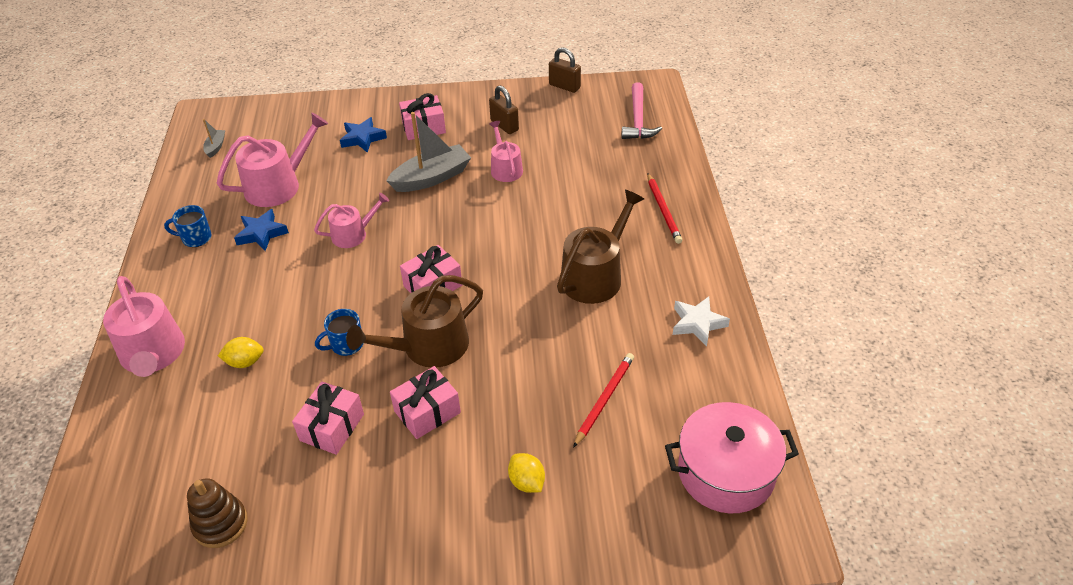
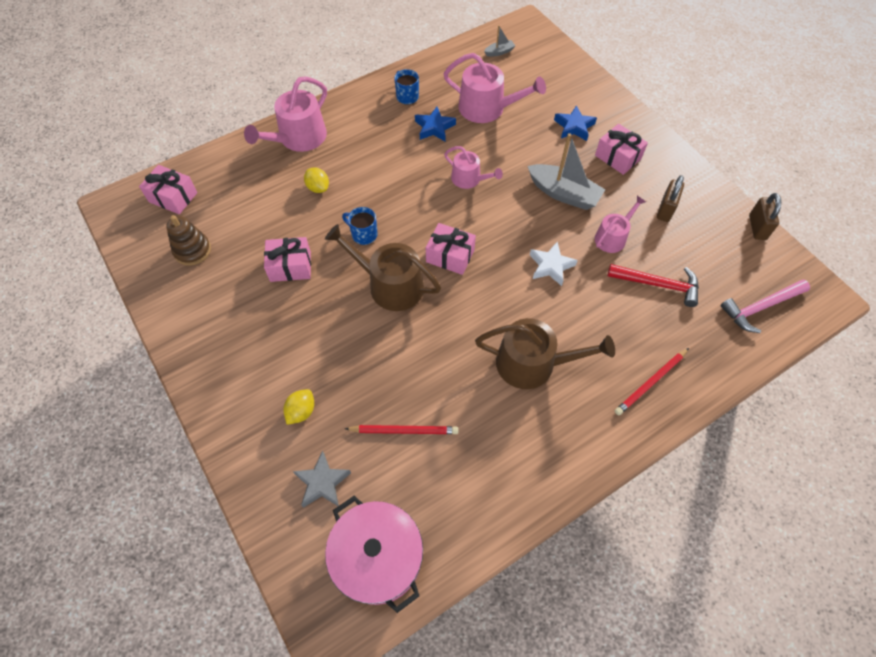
camera: 60 degrees right, 15 degrees up
pink gift [390,366,461,439] -> pink gift moved to [139,165,197,214]
white star [673,297,730,346] -> white star moved to [530,242,578,286]
none -> grey star [293,451,351,508]
none -> red hammer [607,264,699,307]

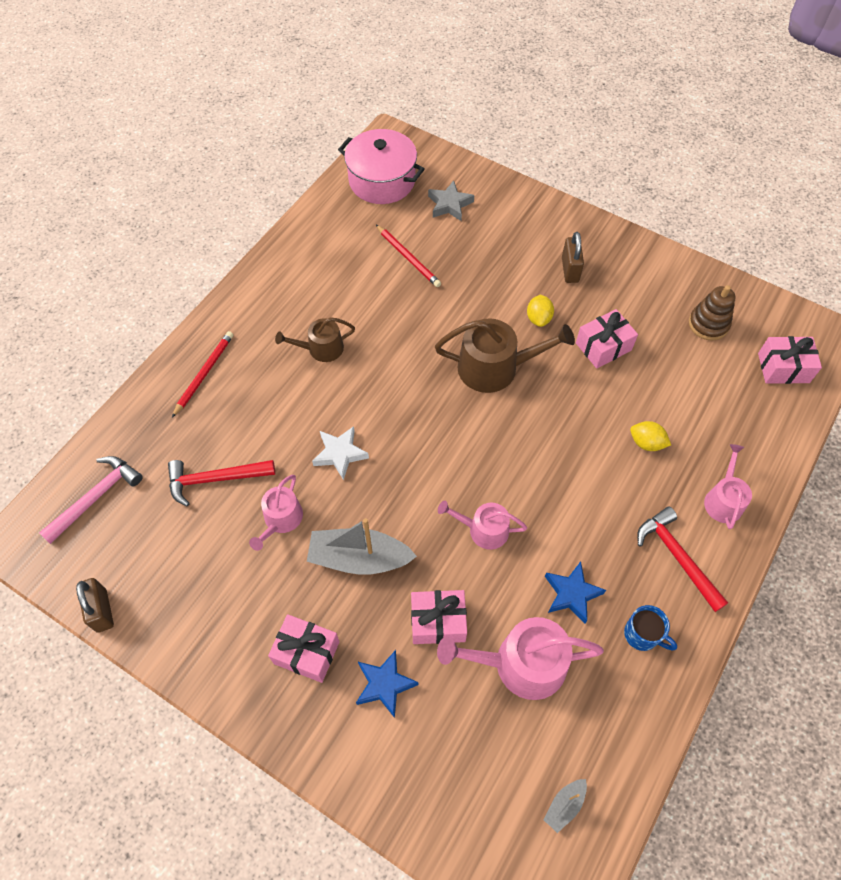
camera: 155 degrees right, 0 degrees up
pink watering can [244,76,327,152] -> pink watering can [704,444,752,529], size x0.60
yellow lemon [283,389,314,425] -> yellow lemon moved to [527,295,554,327]
blue mug [342,207,377,245] -> none
red pencil [345,425,458,434] -> red pencil turned 105 degrees counterclockwise [376,225,441,287]
pink gift [426,223,476,275] -> pink gift moved to [411,590,467,644]
brown watering can [475,318,615,389] -> brown watering can [275,317,355,362], size x0.60
brown padlock [657,175,684,222] -> brown padlock moved to [562,232,584,283]
none -> red hammer [637,507,728,612]

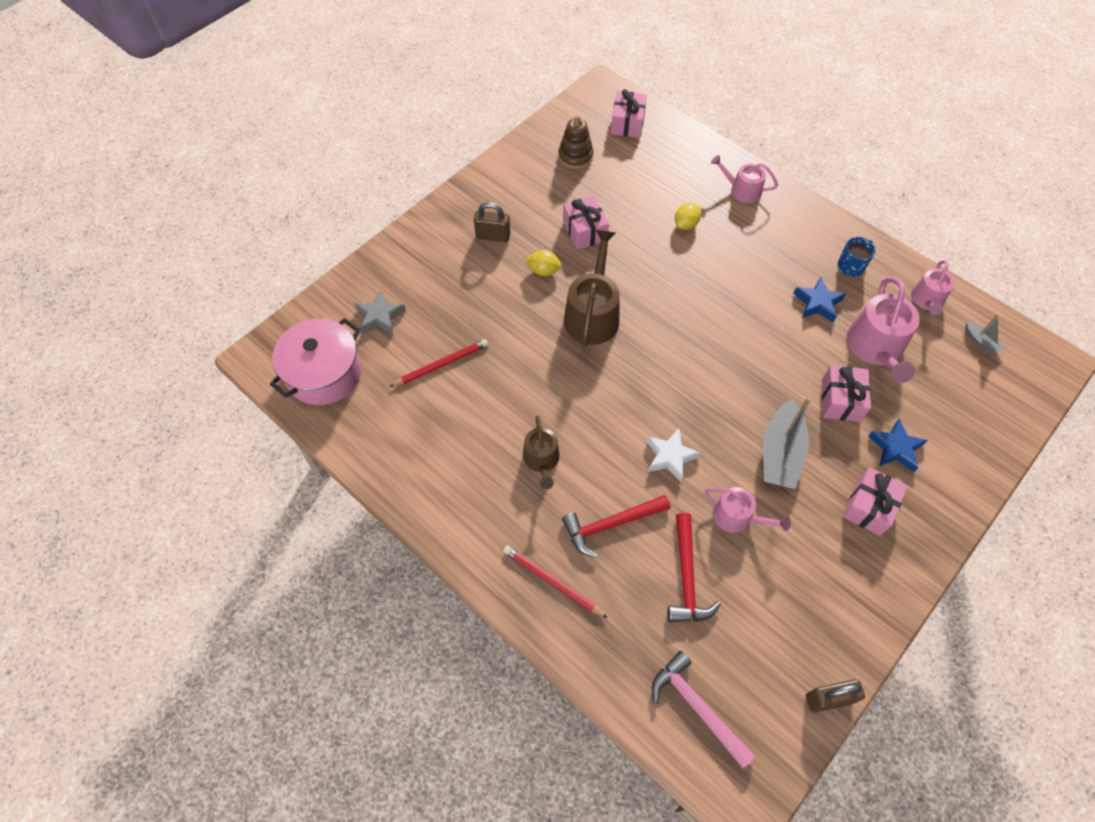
camera: 80 degrees left, 0 degrees up
pink watering can [438,501,527,550] -> pink watering can moved to [911,260,954,316]
red hammer [637,507,728,612] -> red hammer moved to [562,495,670,558]

